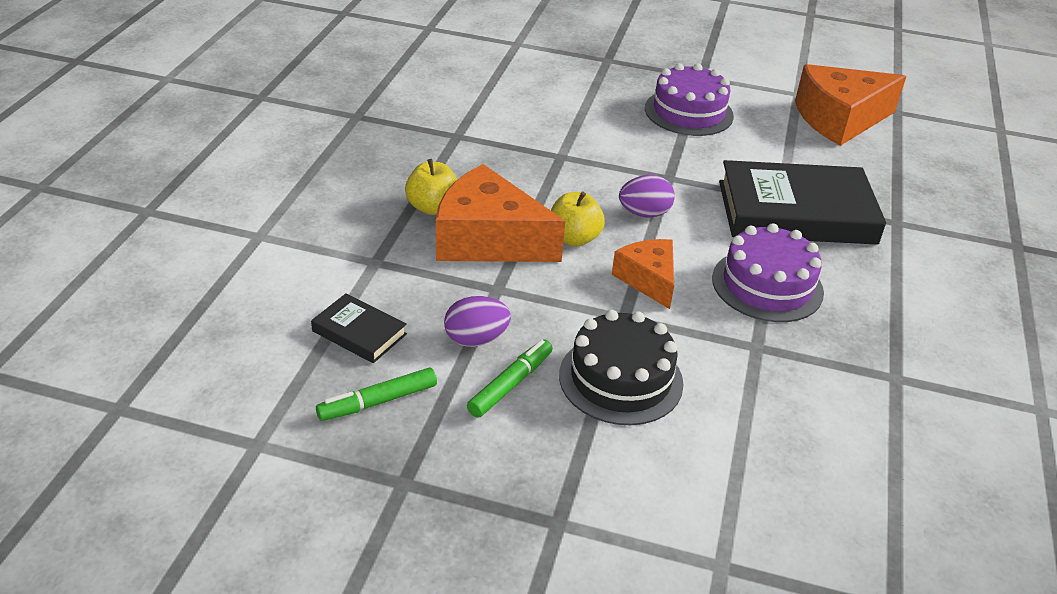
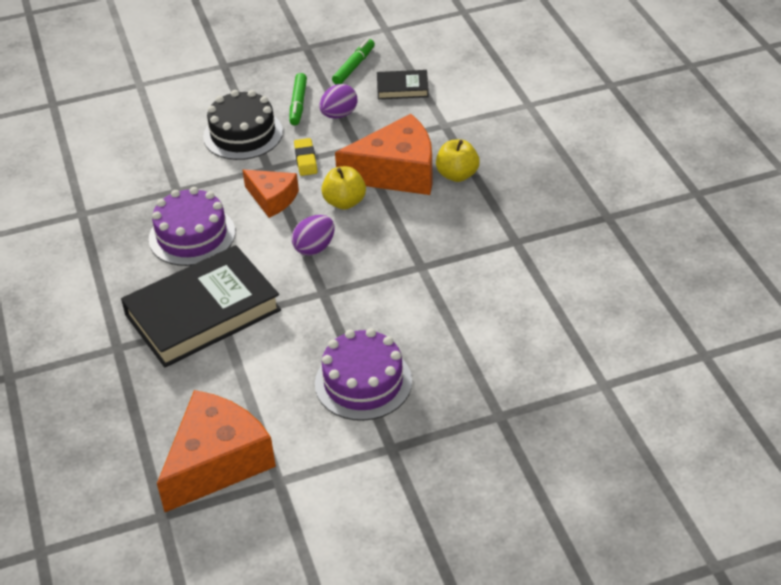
camera: 150 degrees right, 5 degrees up
none -> yellow eraser [294,138,317,176]

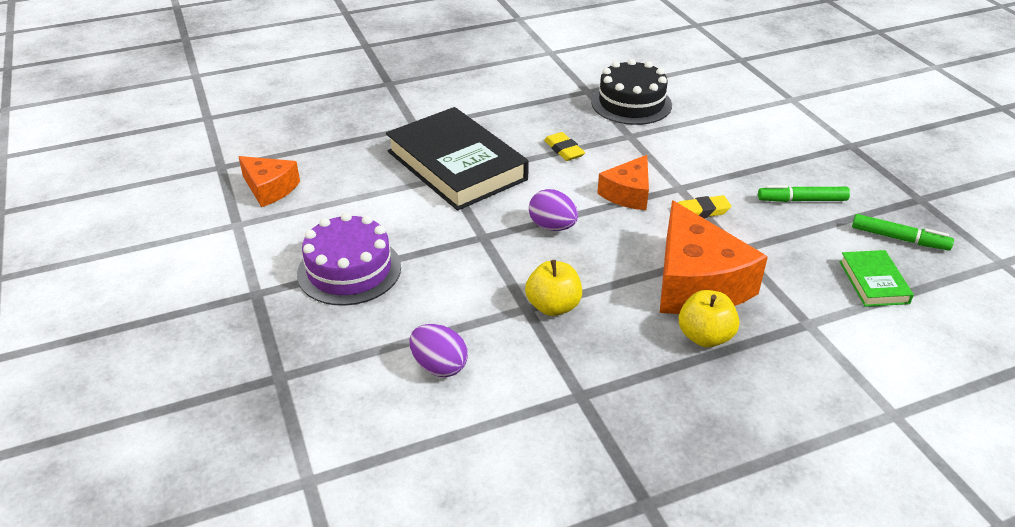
camera: 85 degrees right, 5 degrees down
purple cake [149,187,235,266] -> yellow eraser [544,132,585,161]
orange cheese [157,390,276,512] -> orange cheese [238,156,300,207], size x0.58
black cake [203,90,283,160] -> black cake moved to [591,59,672,125]
purple egg [320,84,357,119] -> purple egg moved to [409,324,468,377]
yellow apple [321,166,366,210] -> yellow apple moved to [525,260,582,316]
black book [377,70,429,99] -> green book [839,250,914,307]

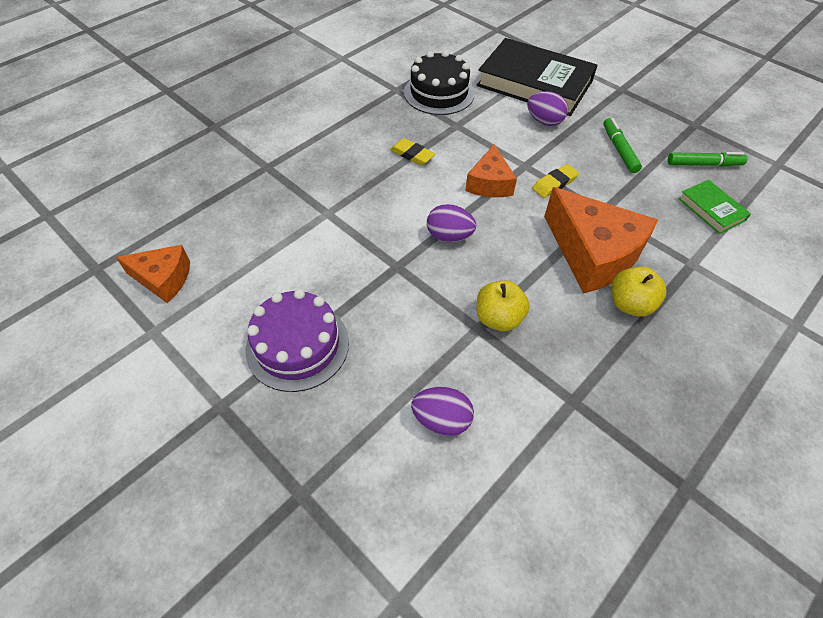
camera: 25 degrees left, 15 degrees up
black book [386,107,529,211] -> black book moved to [477,38,598,116]
green marker [758,185,850,202] -> green marker turned 105 degrees clockwise [603,118,642,173]
none -> purple egg [527,91,568,126]

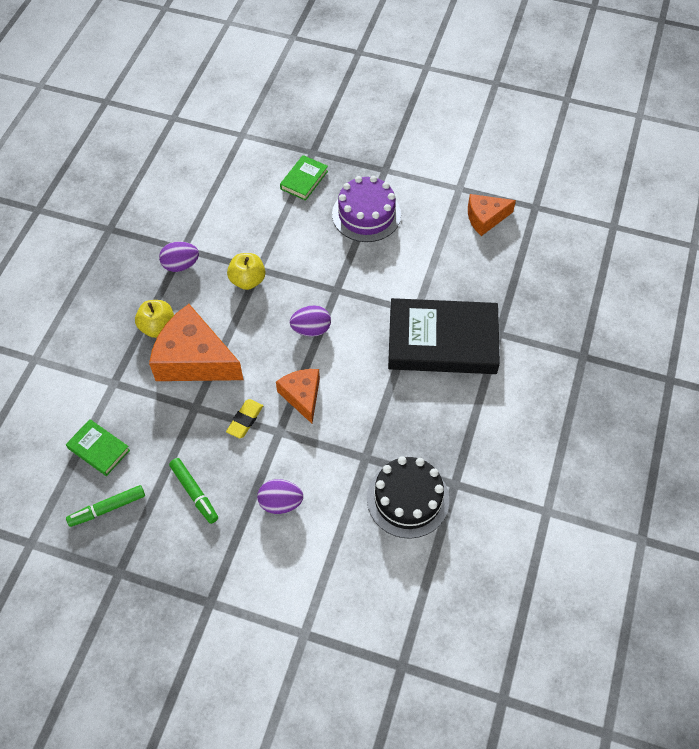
camera: 155 degrees right, 5 degrees up
yellow eraser [390,138,435,166] -> none
purple egg [411,387,474,436] -> purple egg moved to [159,241,199,272]
black book [477,38,598,116] -> black book moved to [388,298,500,374]
none -> green book [280,155,328,201]

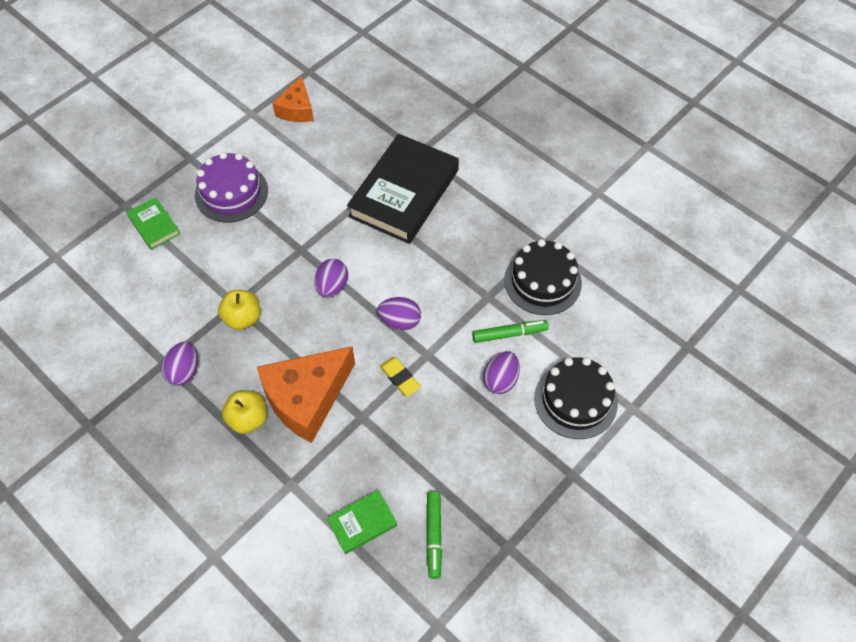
camera: 65 degrees left, 0 degrees up
green marker [169,458,218,524] -> green marker moved to [472,320,549,343]
orange cheese [276,369,320,424] -> purple egg [377,297,421,330]
none -> black cake [534,357,618,439]

